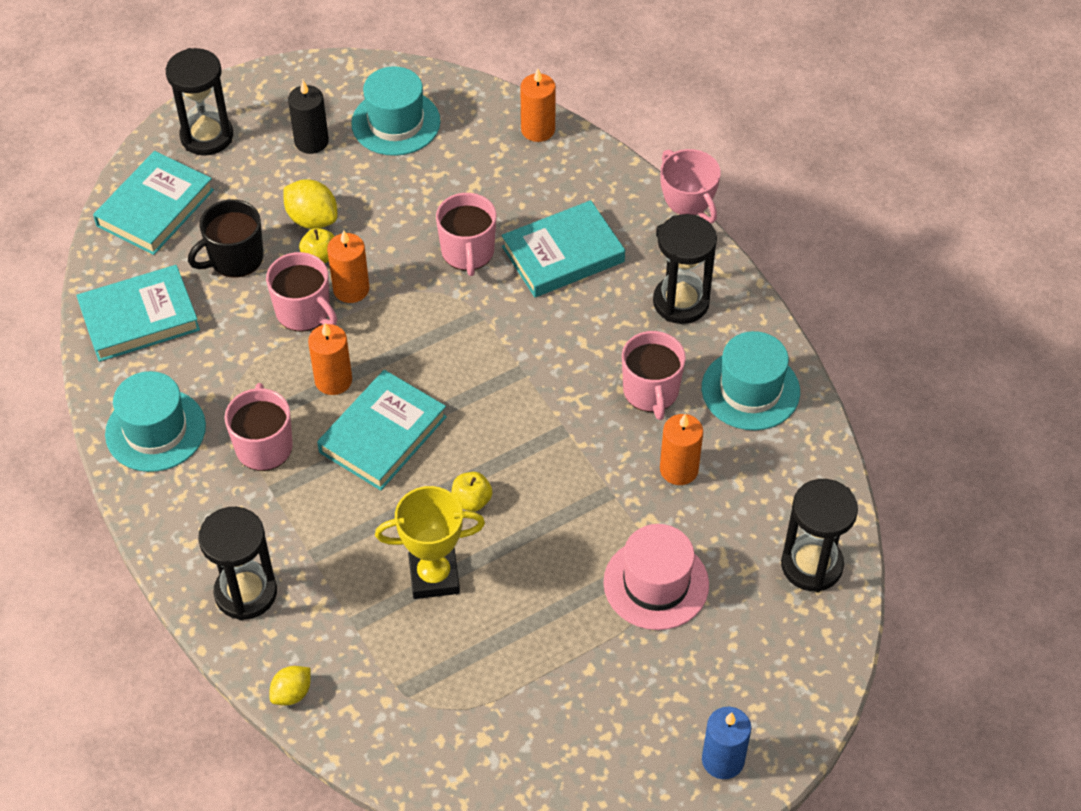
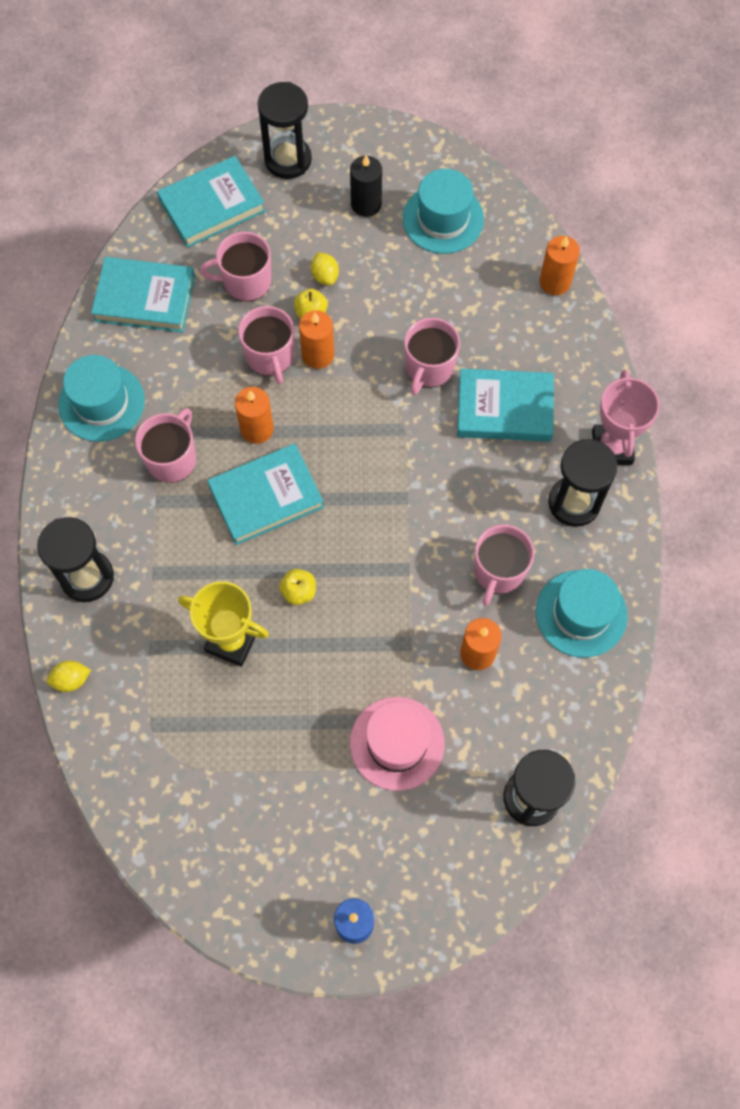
camera: 30 degrees right, 15 degrees up
black mug [188,199,263,278] -> pink mug [200,232,271,302]
yellow lemon [284,179,337,229] -> yellow lemon [311,252,339,285], size x0.64

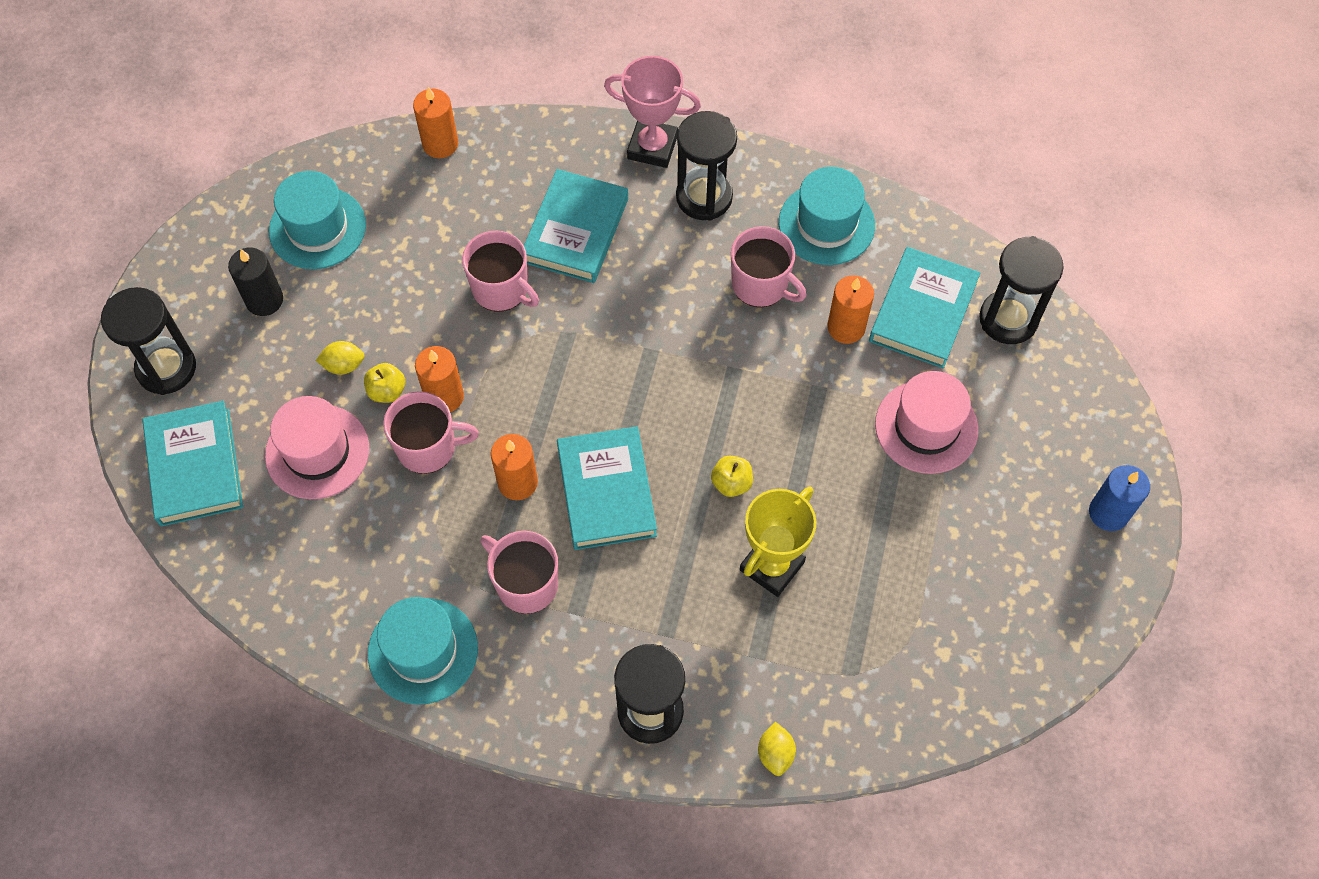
camera: 75 degrees left, 5 degrees down
turquoise book [91,257,195,333] -> turquoise book moved to [869,247,980,369]
pink mug [200,232,271,302] -> pink hat [265,396,369,499]

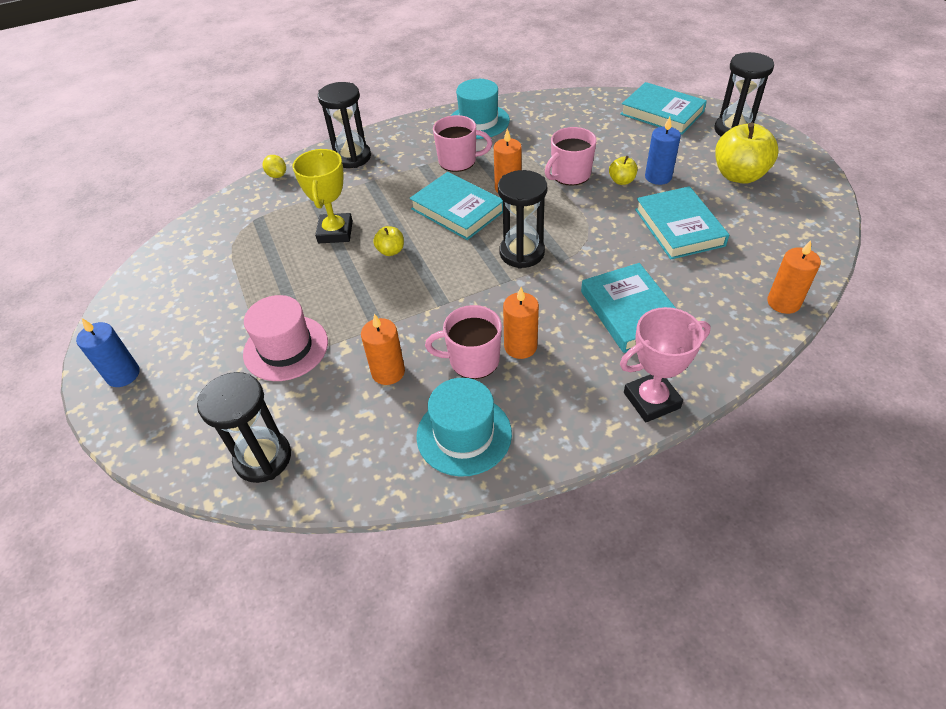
camera: 145 degrees right, 15 degrees down
black candle [228,248,283,316] -> yellow apple [715,122,778,184]
pink hat [265,396,369,499] -> none
turquoise hat [269,171,366,269] -> none
yellow lemon [316,341,365,375] -> blue candle [645,117,681,185]
orange candle [415,346,464,412] -> orange candle moved to [503,287,539,359]
pink mug [462,231,539,312] -> none
black hourglass [676,111,737,221] -> black hourglass moved to [498,170,547,268]
turquoise book [869,247,980,369] -> turquoise book moved to [635,186,729,260]

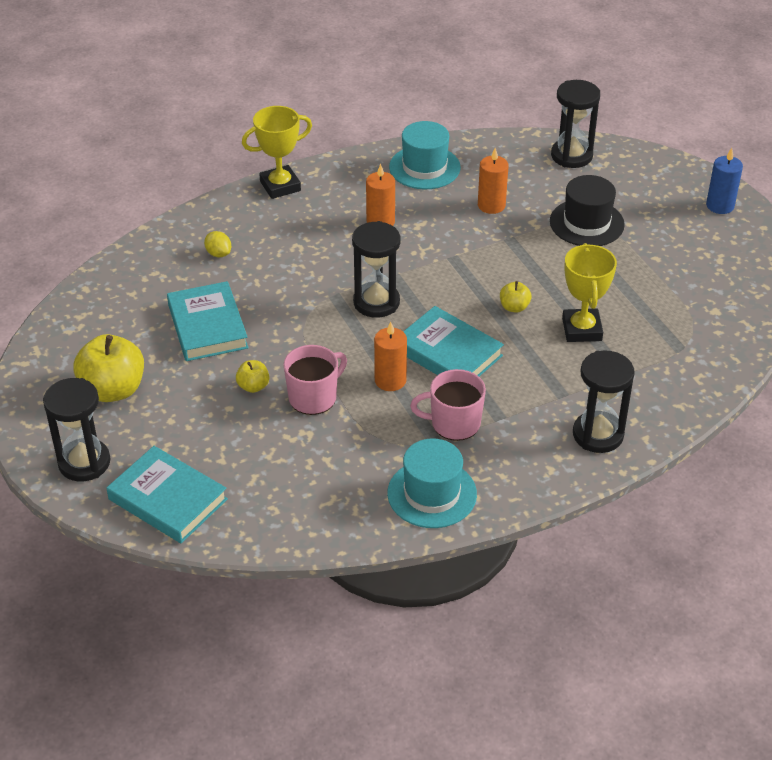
camera: 175 degrees right, 5 degrees down
pink hat [243,295,328,381] -> black hat [550,175,625,246]
yellow lemon [263,155,286,178] -> yellow lemon moved to [204,231,231,258]
pink mug [425,305,502,379] -> none
turquoise book [581,263,676,353] -> none
pink trophy [620,307,711,422] -> yellow trophy [242,106,312,199]
blue candle [645,117,681,185] -> none
orange candle [767,240,821,314] -> none

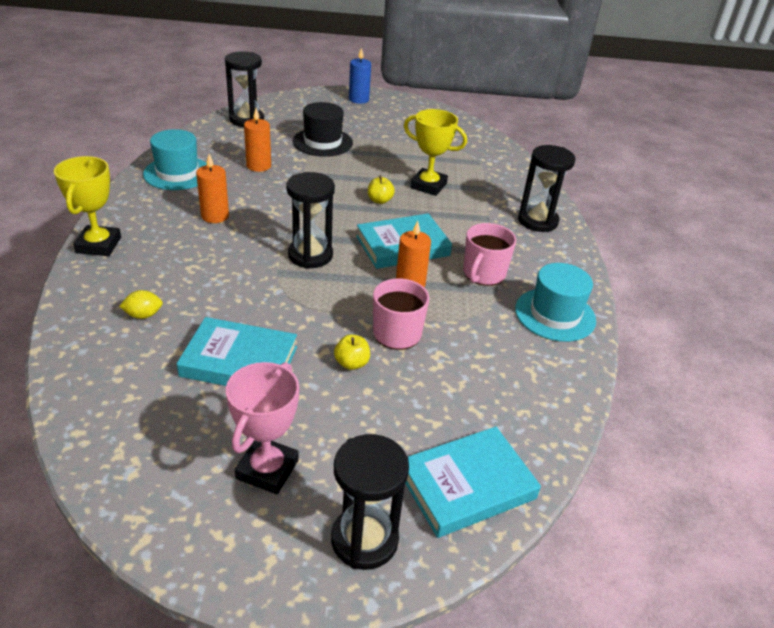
camera: 65 degrees left, 5 degrees down
yellow apple [73,334,144,402] -> pink trophy [226,362,299,495]

